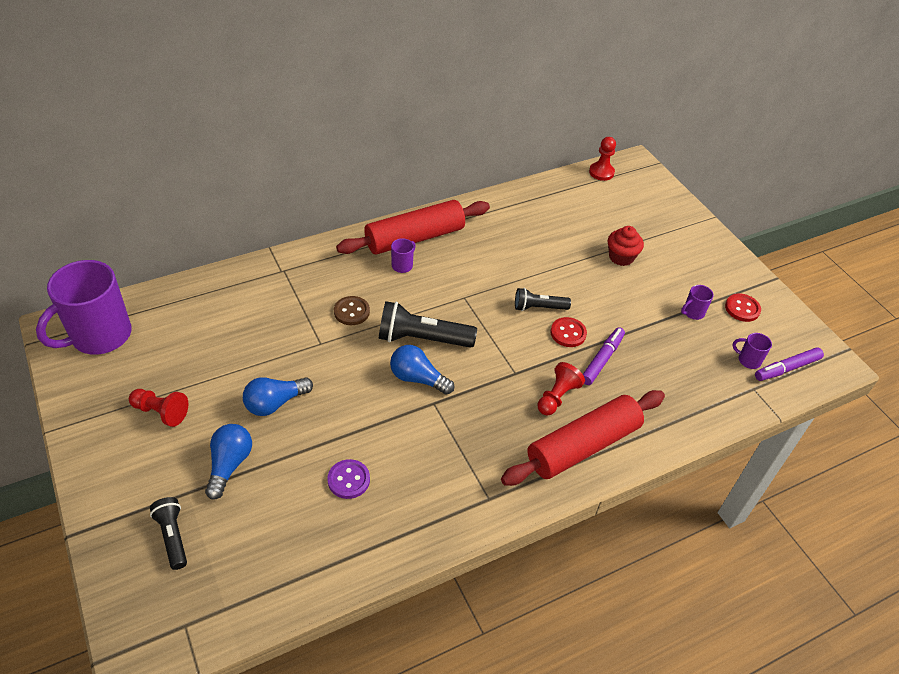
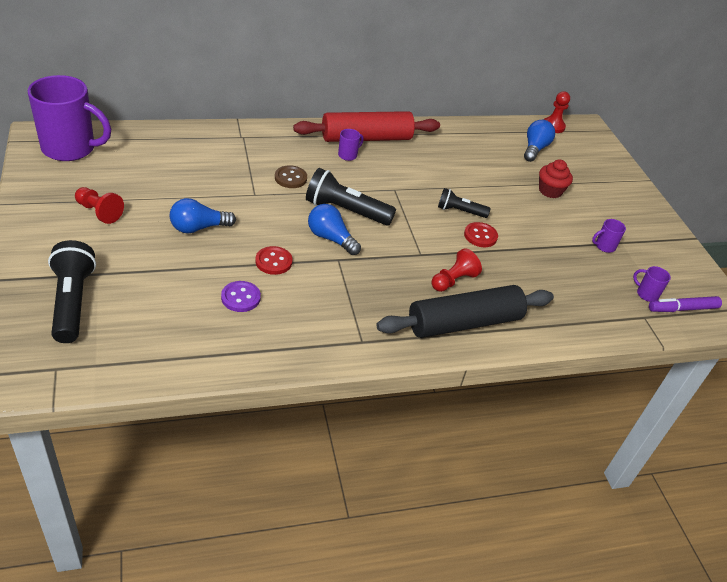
camera: 10 degrees right, 5 degrees down
purple mug [36,260,132,355] -> purple mug turned 135 degrees counterclockwise [28,75,111,161]
black flashlight [150,497,187,570] -> black flashlight [48,240,96,343], size x1.68
blue light bulb [205,424,252,500] -> blue light bulb moved to [524,120,555,162]
red rolling pin [501,390,665,486] -> black rolling pin [376,285,554,338]
purple marker [583,327,625,385] -> none
red button [725,294,761,322] -> red button moved to [255,246,293,275]

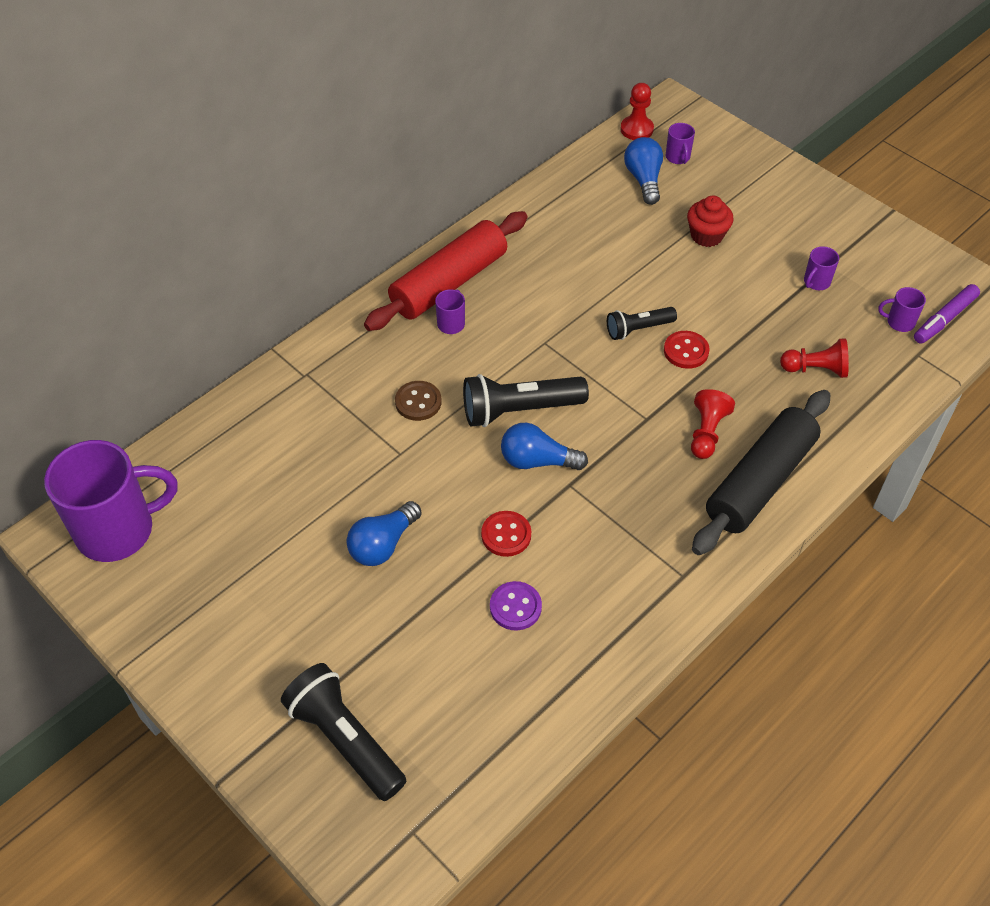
camera: 25 degrees left, 10 degrees up
red pawn [75,187,124,224] -> red pawn moved to [780,338,849,378]
none -> purple mug [666,123,695,164]

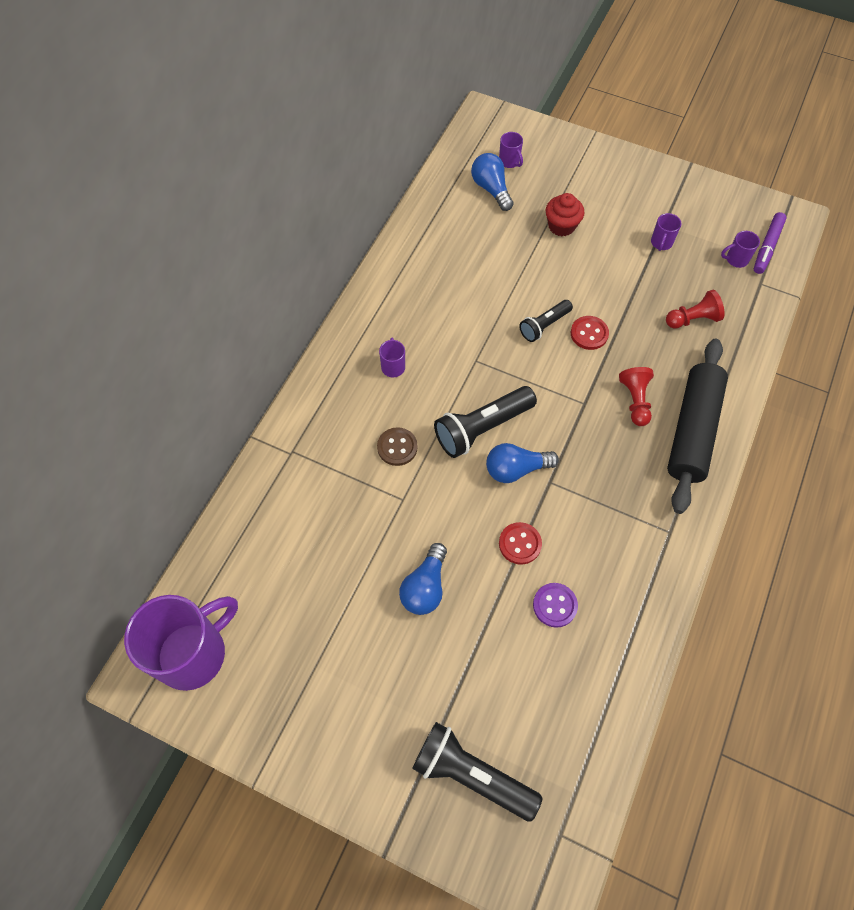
camera: 20 degrees left, 10 degrees up
red rolling pin [364,211,528,331] -> none
red pawn [621,83,654,140] -> none

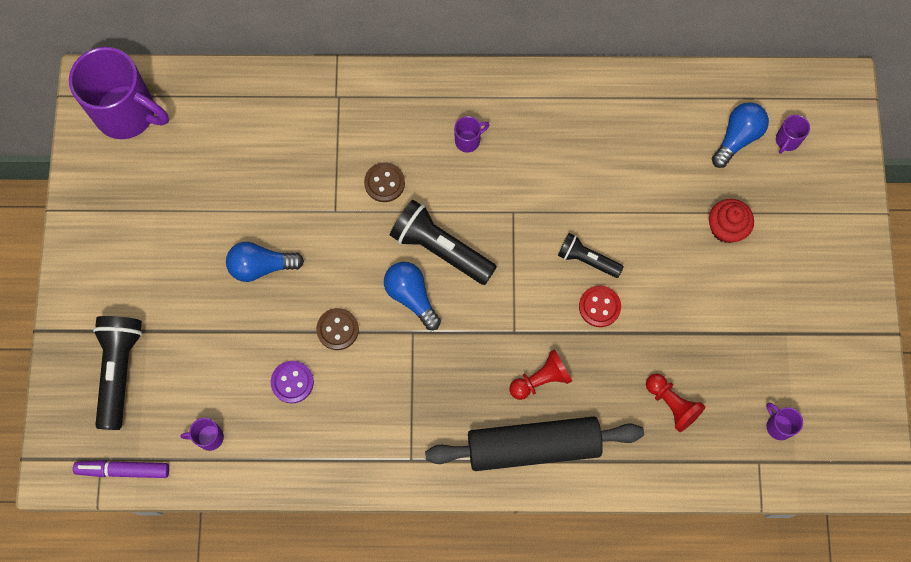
camera: 65 degrees right, 10 degrees up
red button [499,522,542,565] -> brown button [316,308,359,350]
purple mug [651,213,681,251] -> purple mug moved to [181,418,224,451]
purple marker [754,212,787,274] -> purple marker moved to [73,460,169,478]

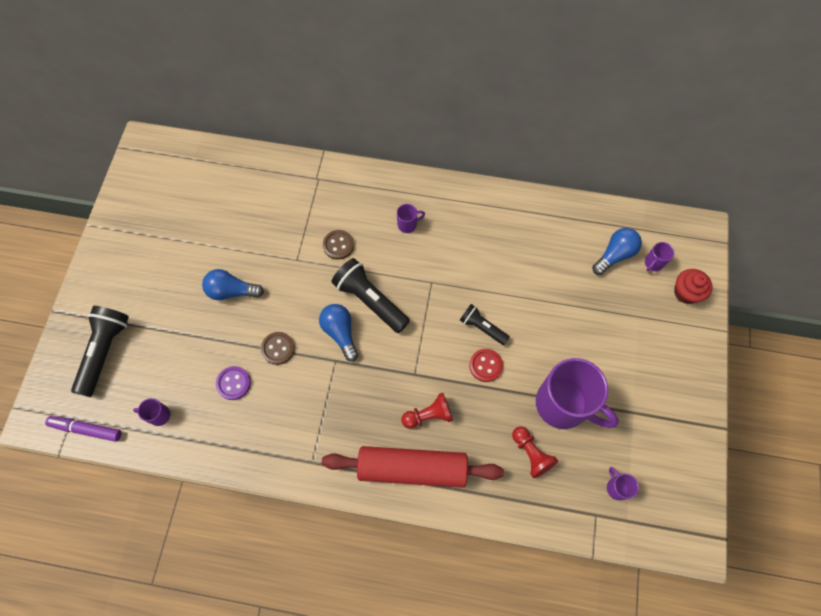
camera: 10 degrees right, 5 degrees down
purple mug [69,47,169,139] -> purple mug moved to [536,358,619,429]
black rolling pin [425,416,644,471] -> red rolling pin [322,446,504,488]
red cupcake [709,199,754,243] -> red cupcake moved to [674,269,713,304]

